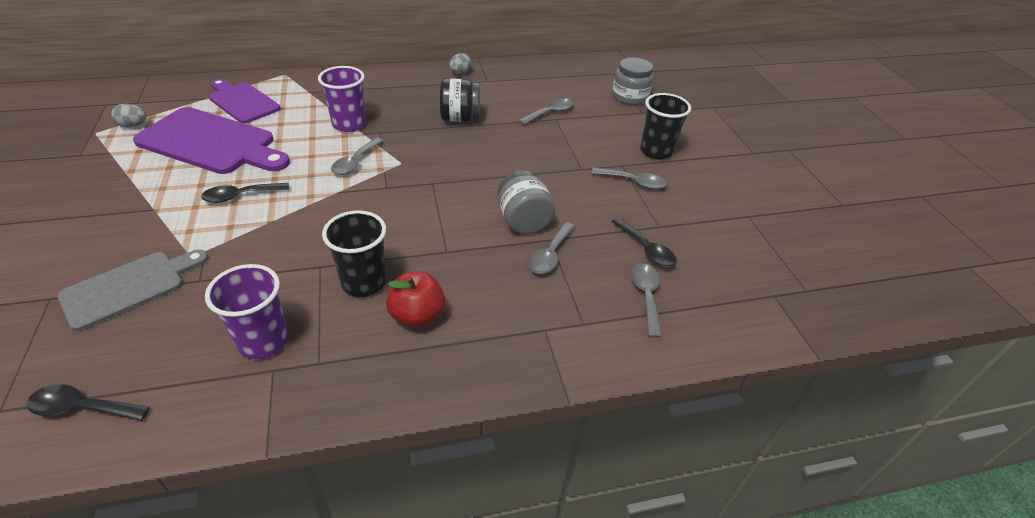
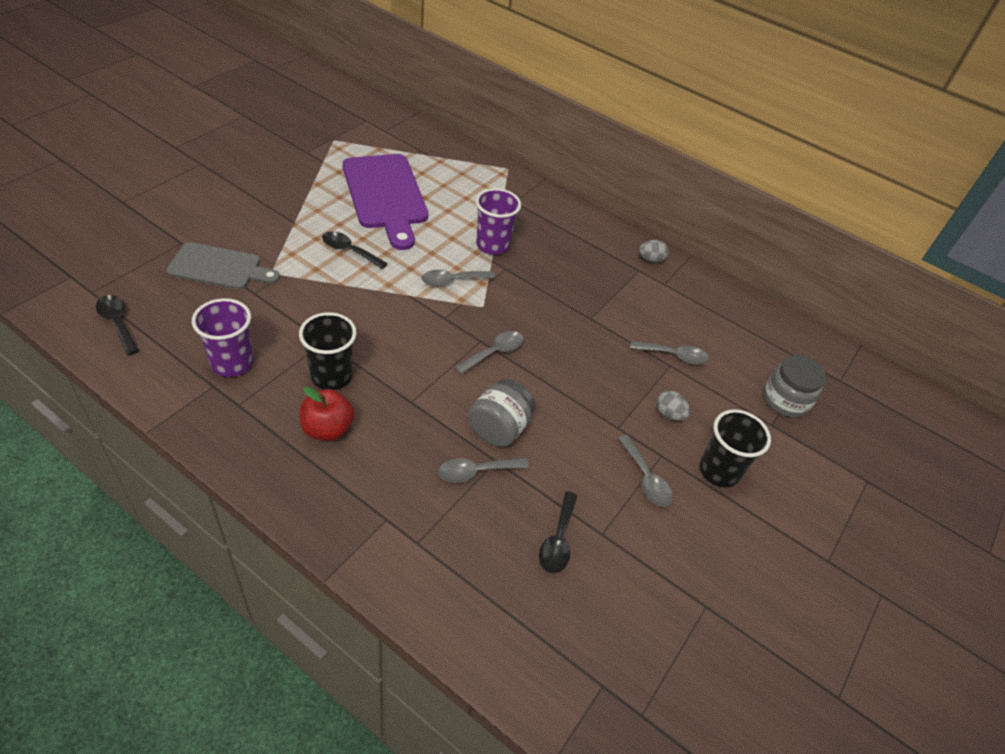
camera: 45 degrees right, 5 degrees up
grey egg [111,103,146,128] -> grey egg moved to [656,390,690,421]
purple cutting board [209,79,280,123] -> none
black jar [440,78,480,122] -> none
grey spoon [631,263,662,338] -> grey spoon moved to [455,331,524,374]

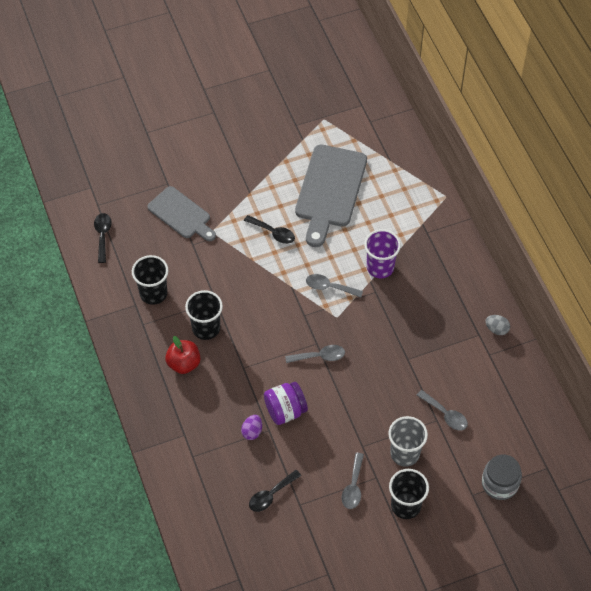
camera: 40 degrees right, 10 degrees up
purple cup [192,298,253,377] -> black cup [132,255,168,305]
black spoon [322,231,388,269] -> black spoon turned 150 degrees clockwise [244,215,295,244]
purple cutting board [342,154,428,250] -> grey cutting board [295,145,367,247]
grey spoon [438,458,529,483] -> purple egg [241,415,262,440]
grey jar [468,379,535,447] -> purple jar [264,382,308,425]
grey egg [656,390,690,421] -> grey cup [388,416,428,467]

